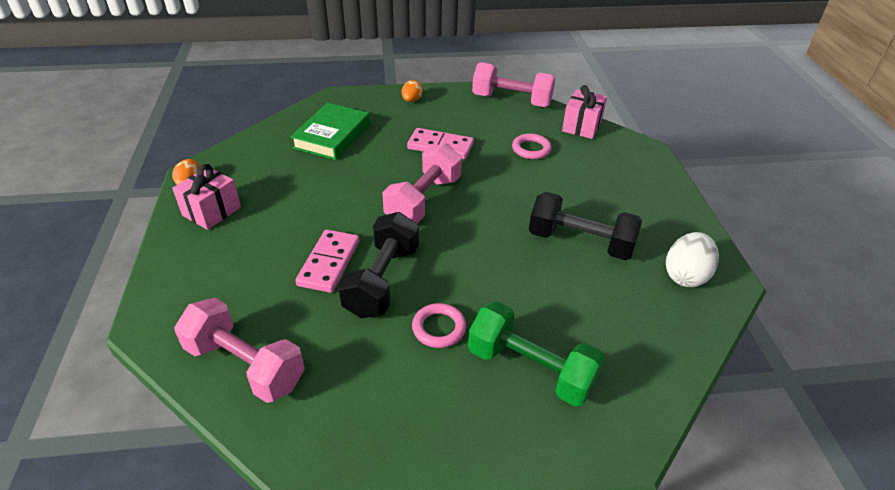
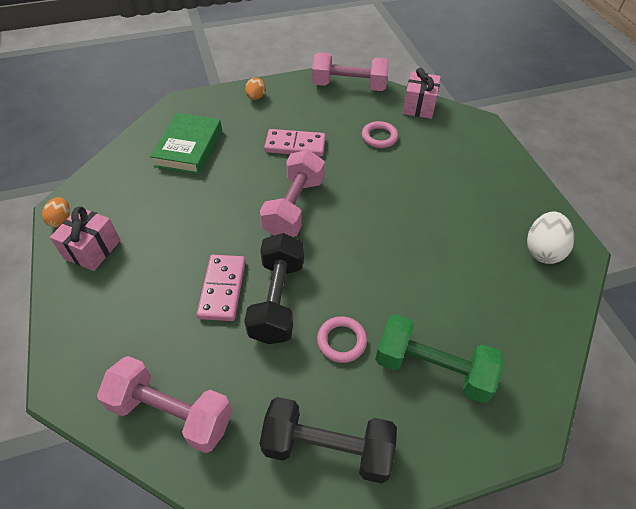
camera: 10 degrees left, 10 degrees up
black dumbbell [529,192,642,260] -> black dumbbell moved to [259,397,397,483]

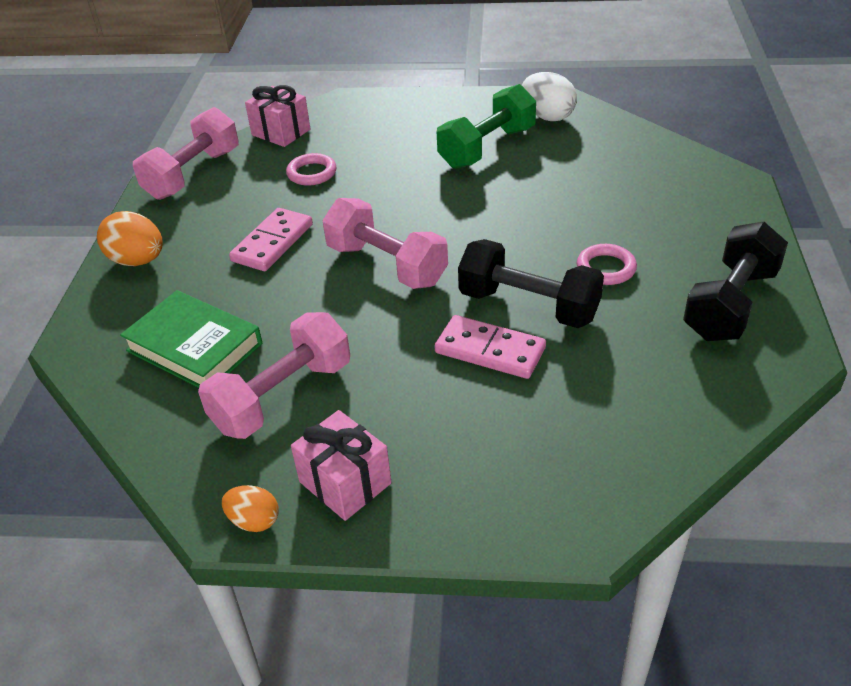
camera: 65 degrees left, 10 degrees down
pink dumbbell [97,356,232,453] -> pink dumbbell moved to [198,312,350,439]
orange egg [245,78,265,100] -> orange egg [97,211,163,266], size x1.67
green dumbbell [375,314,503,403] -> green dumbbell moved to [437,84,536,169]

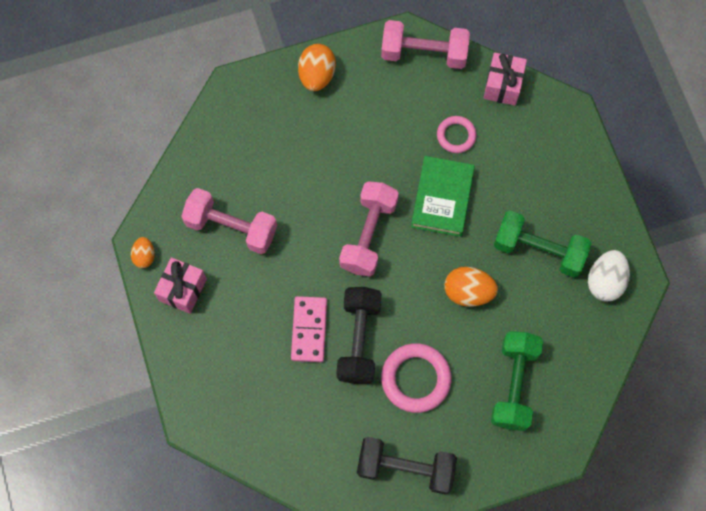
camera: 65 degrees right, 30 degrees up
green book [120,290,262,388] -> green book moved to [411,156,475,237]
pink domino [229,208,313,271] -> none
pink ring [577,244,637,285] -> pink ring [381,343,452,413], size x1.65
none -> orange egg [445,267,498,307]
none -> green dumbbell [491,331,543,431]

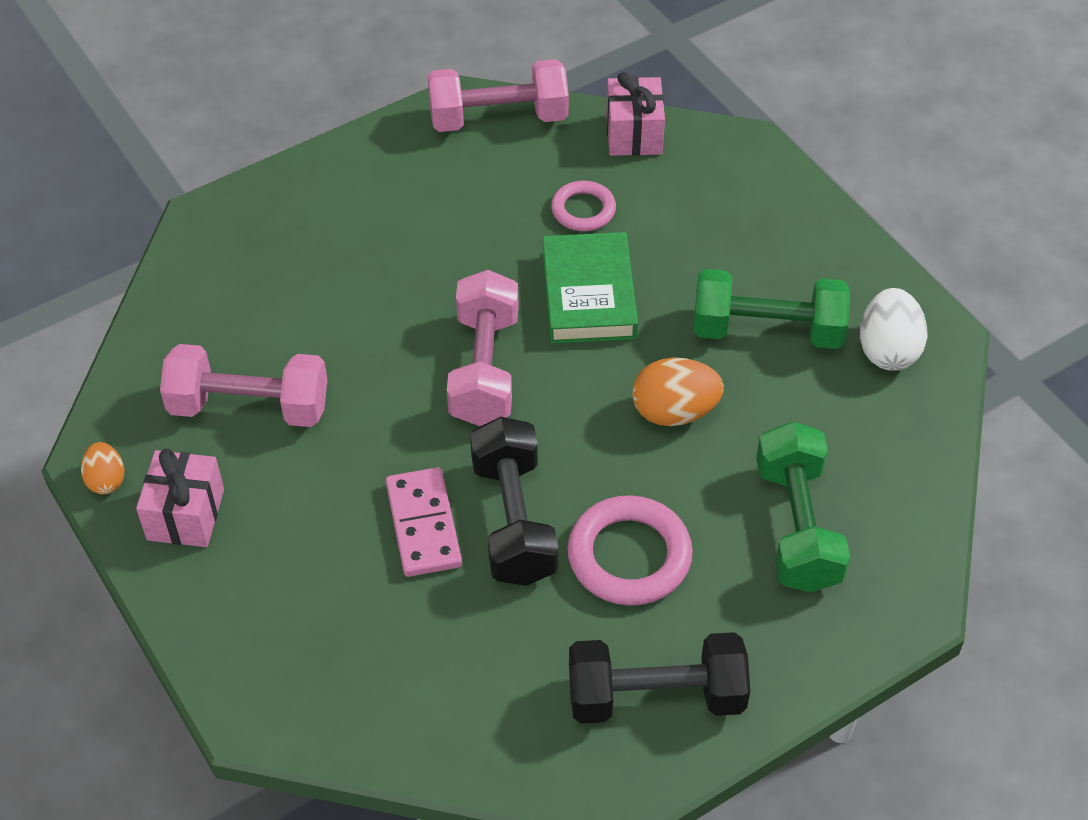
camera: 15 degrees left, 20 degrees down
orange egg [298,44,336,91] -> none

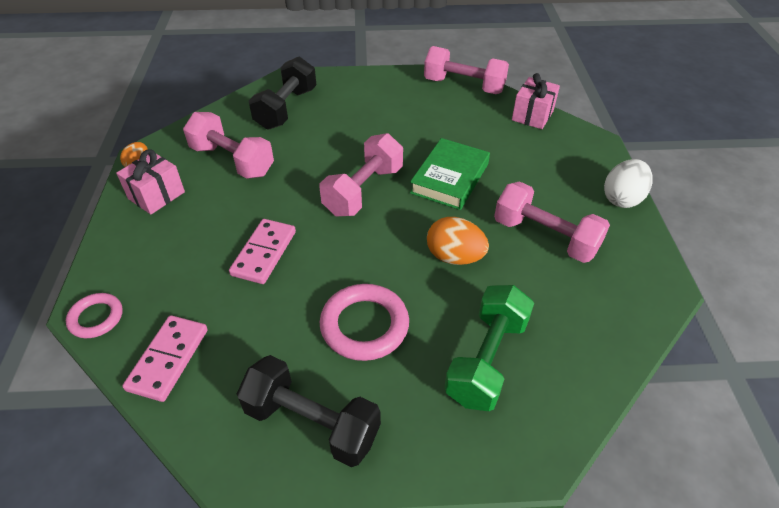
camera: 30 degrees right, 5 degrees down
black dumbbell [470,417,558,586] -> black dumbbell moved to [249,57,316,130]
pink ring [551,181,616,231] -> pink ring moved to [66,293,123,338]
green dumbbell [693,269,850,349] -> pink dumbbell [494,181,610,263]
white egg [860,288,927,371] -> white egg moved to [604,159,652,208]
none -> pink domino [122,315,208,402]

